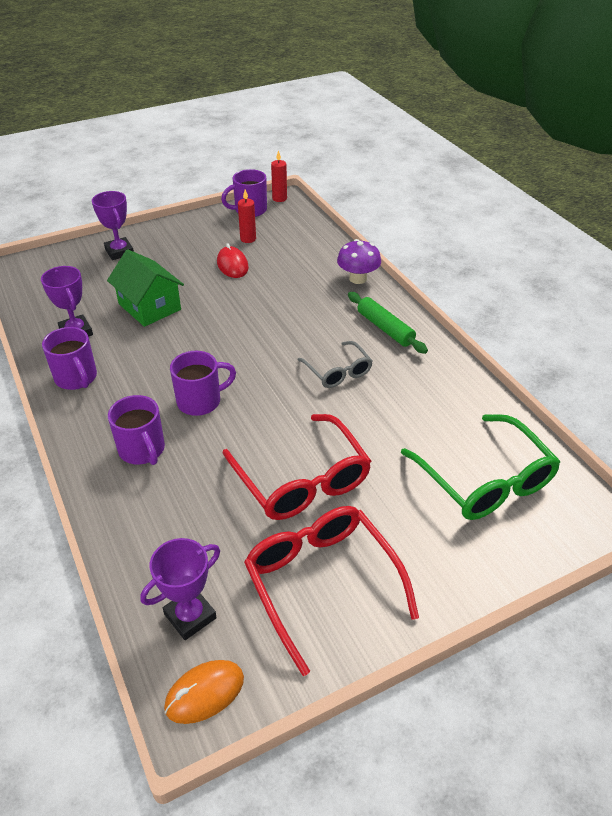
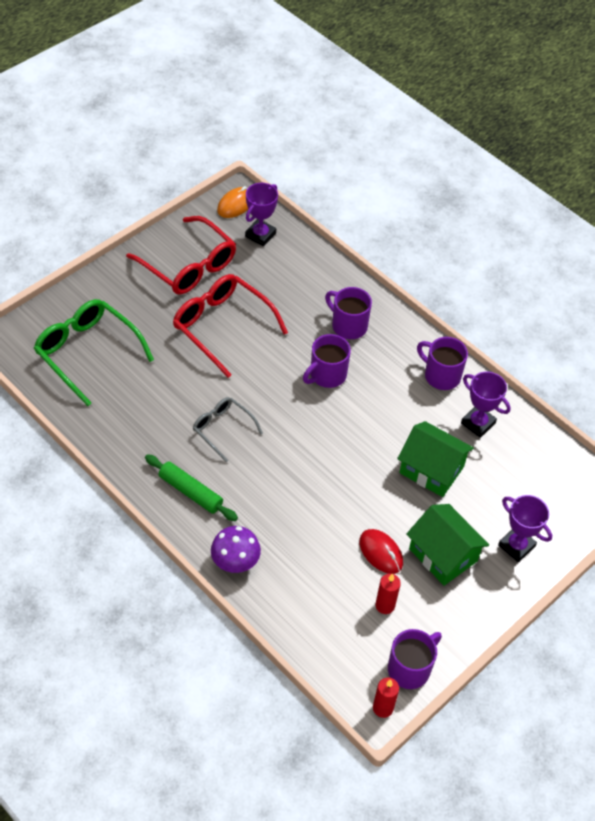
camera: 160 degrees right, 10 degrees up
none -> green house [407,504,489,586]

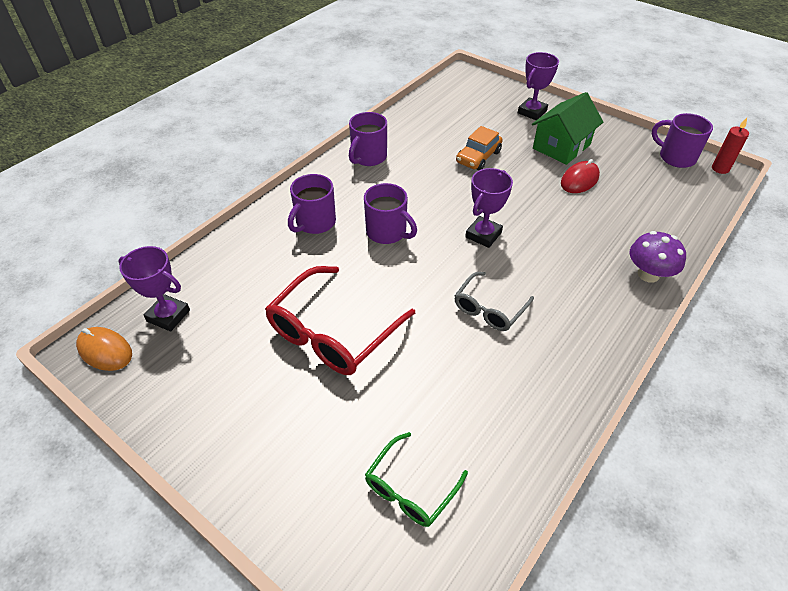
camera: 95 degrees left, 5 degrees down
green glasses [34,299,154,406] -> green glasses [365,432,468,527], size x0.58
red glasses [126,216,236,295] -> none
green rolling pin [145,454,238,521] -> none
red candle [375,574,401,614] -> none
green house [397,421,474,497] -> orange car [456,126,502,170]
purple trophy [461,372,511,438] -> purple trophy moved to [465,168,513,248]

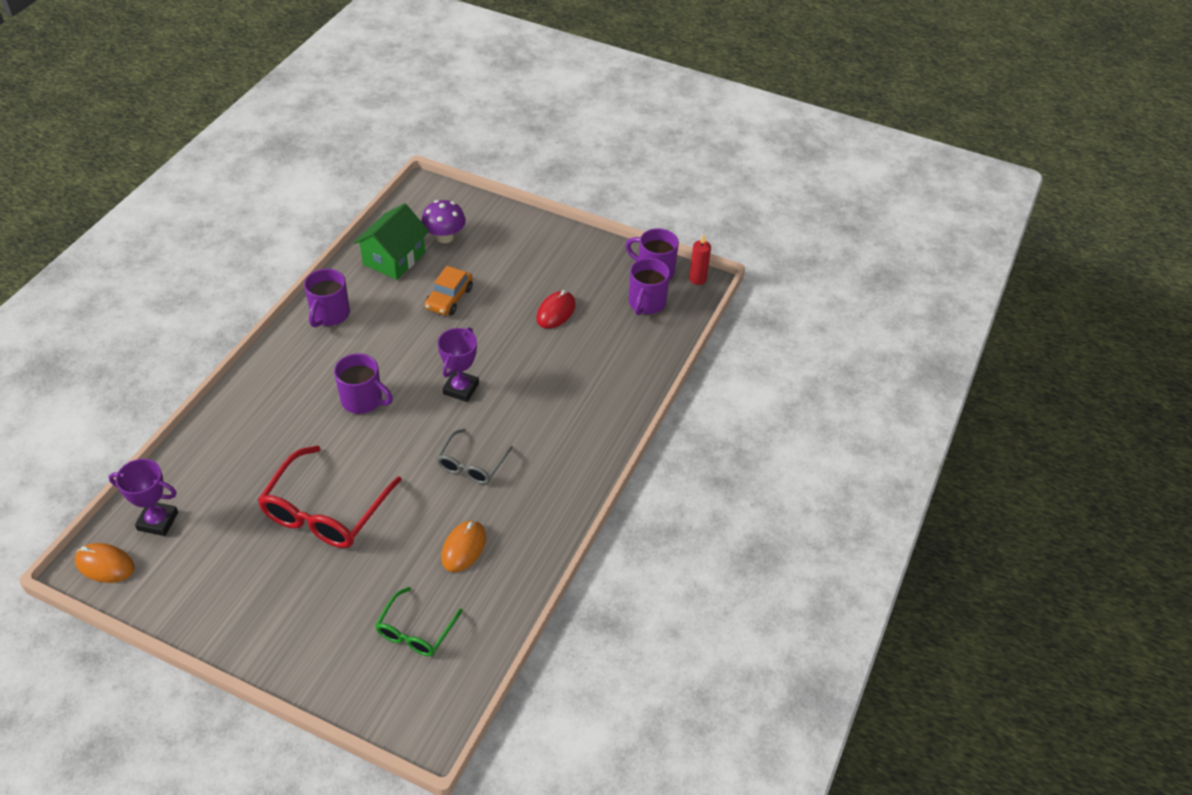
camera: 15 degrees left, 0 degrees up
purple mug [288,174,336,234] -> purple mug moved to [629,258,670,315]
purple trophy [518,52,559,120] -> none
green house [532,92,603,165] -> green house moved to [353,203,429,280]
purple mushroom [629,231,686,283] -> purple mushroom moved to [421,200,466,243]
none -> orange mouse [441,521,486,572]

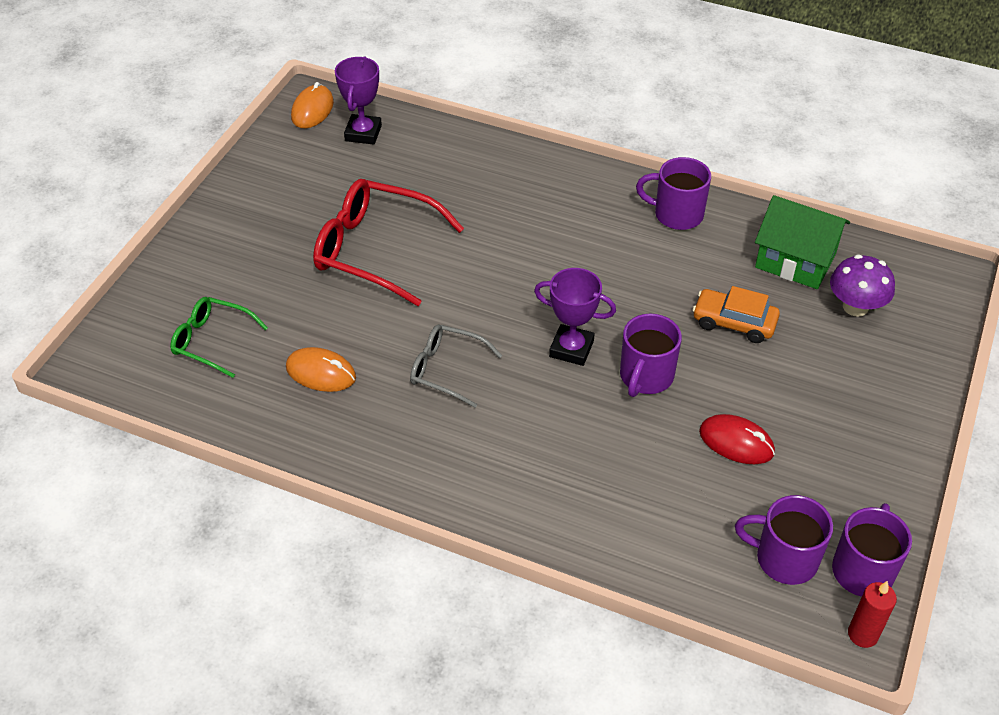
camera: 90 degrees right, 0 degrees up
purple mug [334,353,393,414] -> purple mug moved to [620,314,682,397]

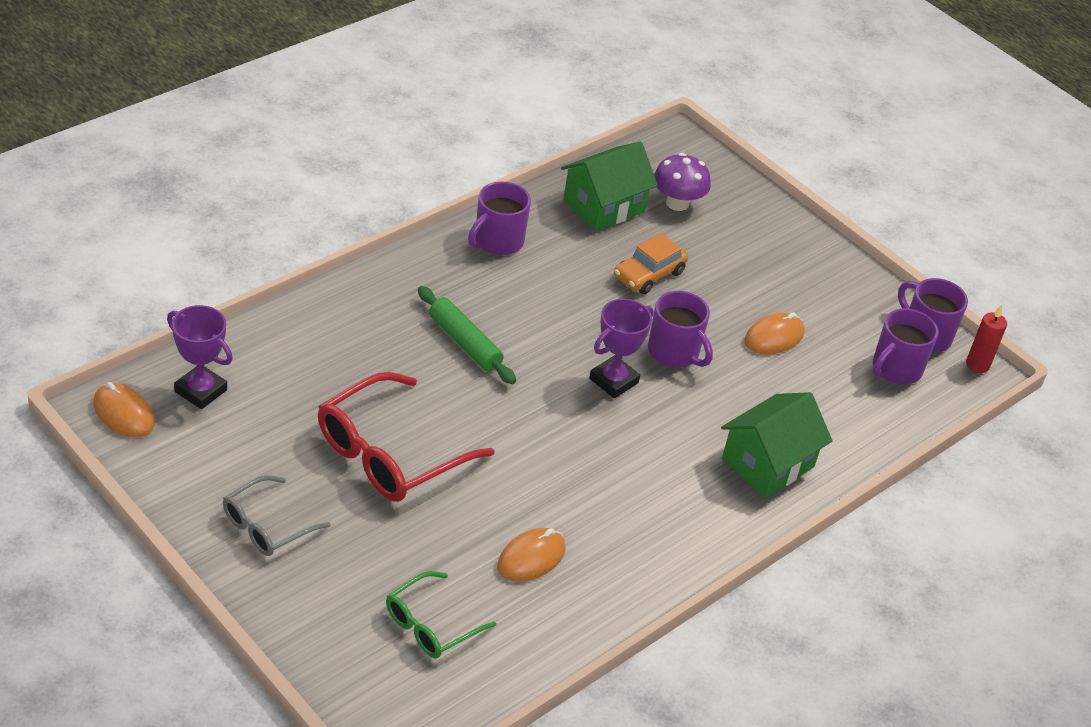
camera: 70 degrees left, 5 degrees down
grey glasses [410,325,502,408] -> grey glasses moved to [223,475,331,556]
red mouse [699,414,775,464] -> orange mouse [744,313,805,355]
none -> green rolling pin [418,286,516,384]
none -> green house [721,392,833,497]

